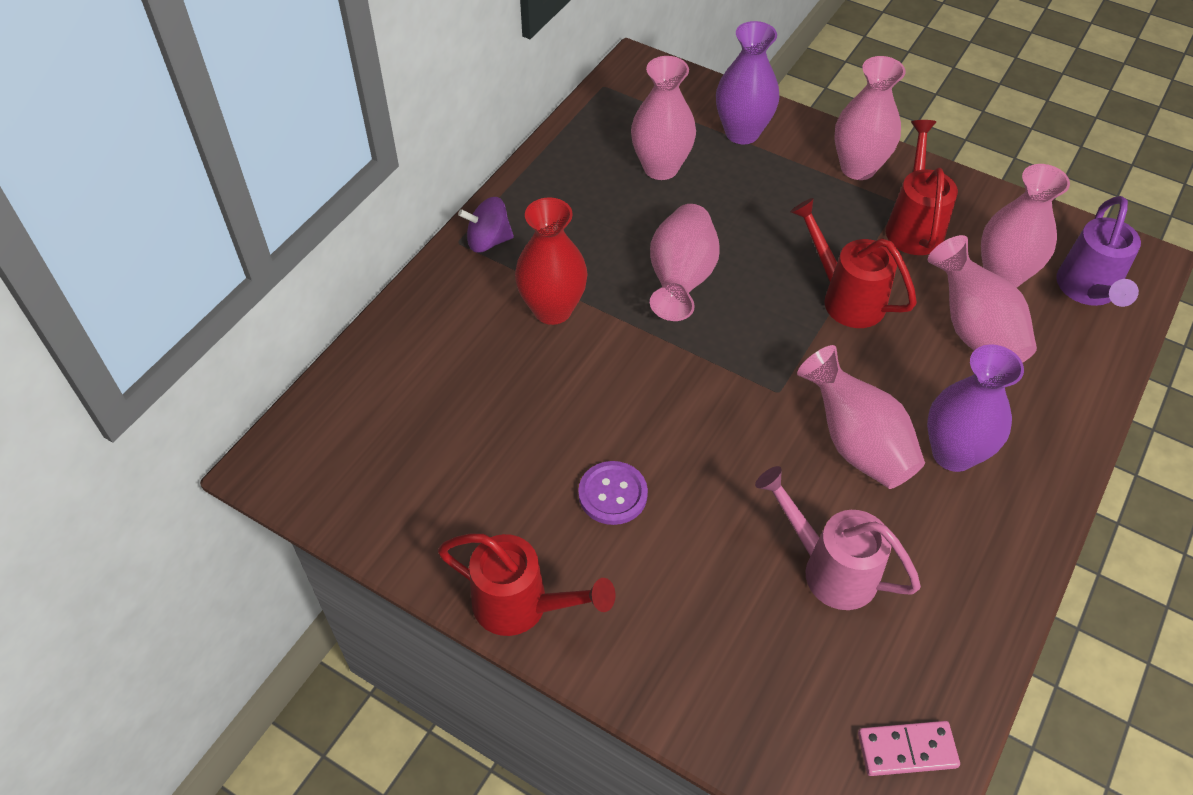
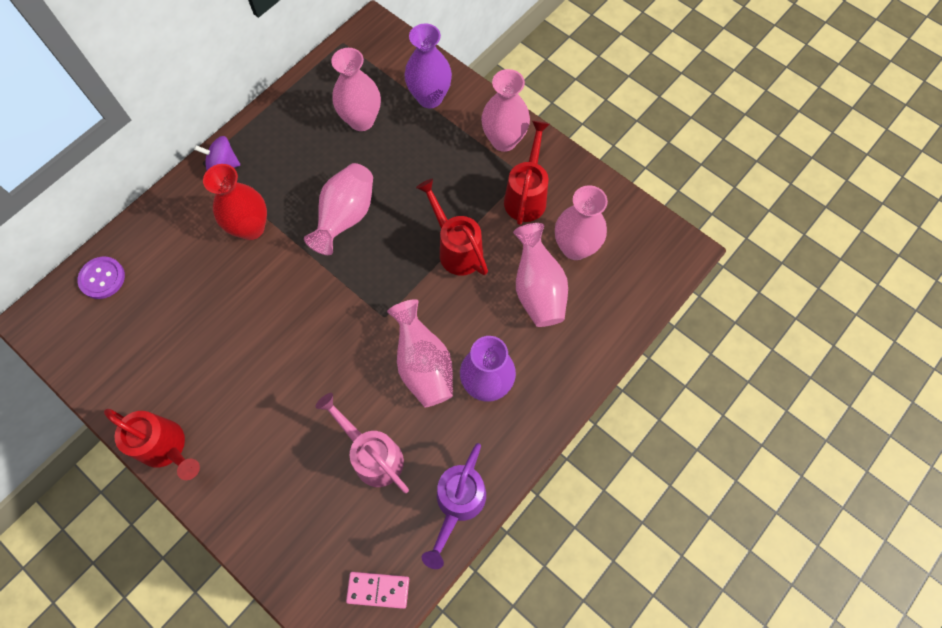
camera: 10 degrees right, 15 degrees up
purple button [578,461,648,525] -> purple button moved to [77,257,125,299]
purple watering can [1056,196,1141,307] -> purple watering can moved to [422,443,486,569]

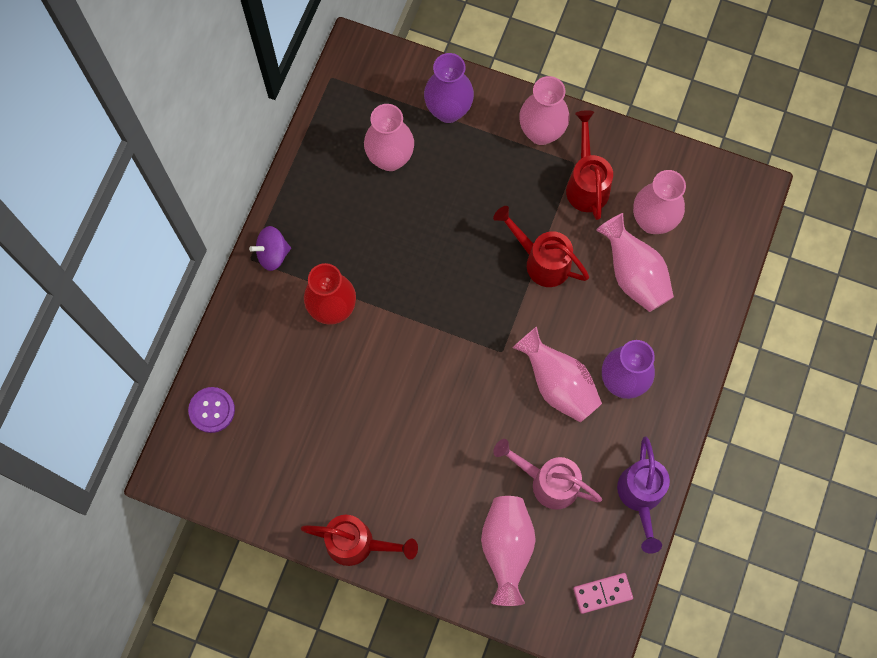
camera: 20 degrees left, 5 degrees up
pink vase [304,163,373,255] -> pink vase moved to [481,496,536,606]

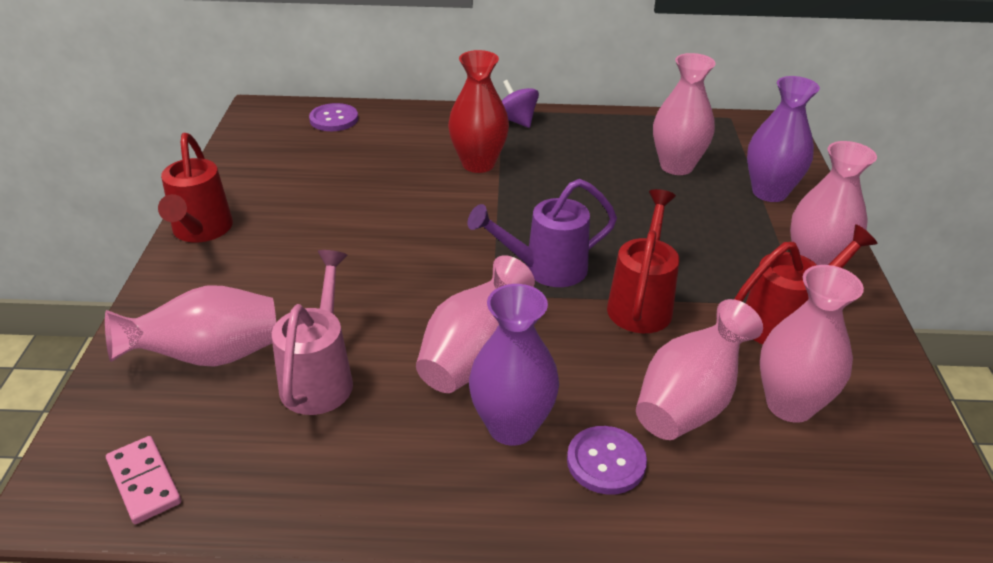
camera: 70 degrees right, 35 degrees down
purple watering can [617,436,670,554] -> purple watering can moved to [468,179,617,287]
none -> purple button [567,426,647,495]

